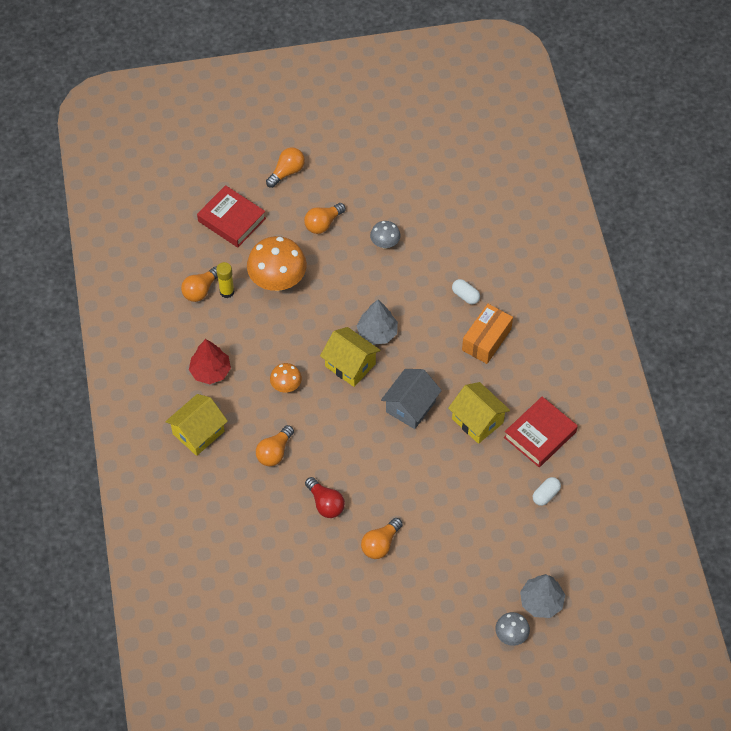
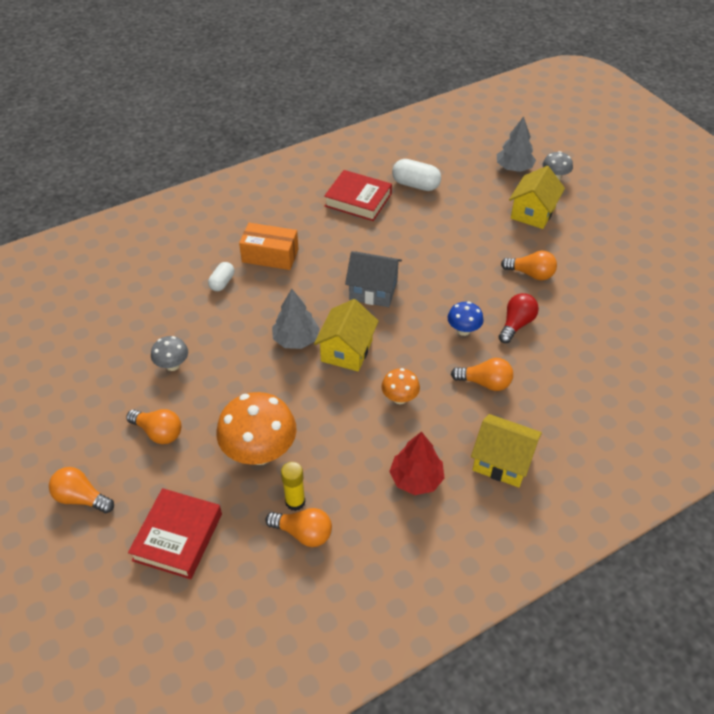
camera: 110 degrees left, 10 degrees down
yellow house [448,382,510,444] -> yellow house moved to [509,166,565,229]
white capsule [533,477,561,506] -> white capsule [392,159,441,191], size x1.59
none -> blue mushroom [447,302,484,336]

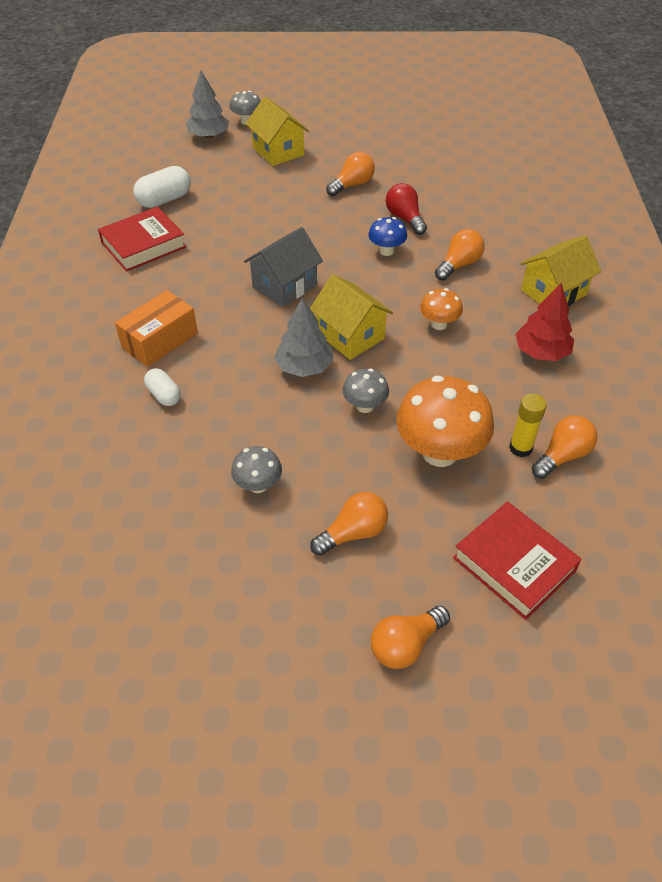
camera: 60 degrees left, 0 degrees up
none -> grey mushroom [342,368,389,413]

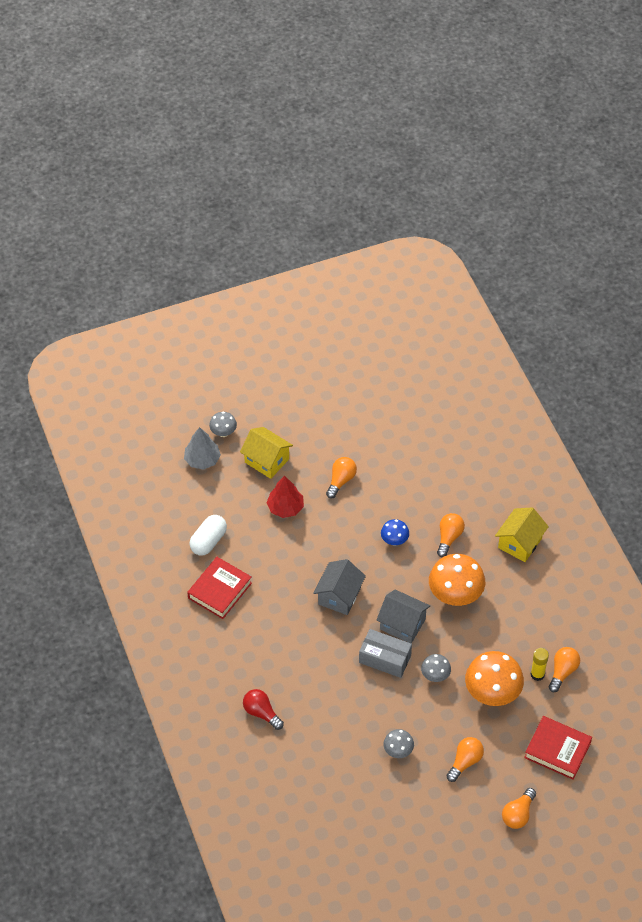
camera: 20 degrees left, 5 degrees up
orange box [115,290,198,367] -> none
white capsule [144,368,181,406] -> none
grey tree [274,298,334,377] -> grey box [359,629,412,678]
yellow house [310,275,393,360] -> grey house [376,590,430,644]
red light bulb [386,183,427,235] -> red light bulb moved to [243,689,284,730]
orange mushroom [420,288,463,330] -> orange mushroom [429,554,485,606], size x1.93
red tree [515,283,574,361] -> red tree moved to [267,476,304,518]

